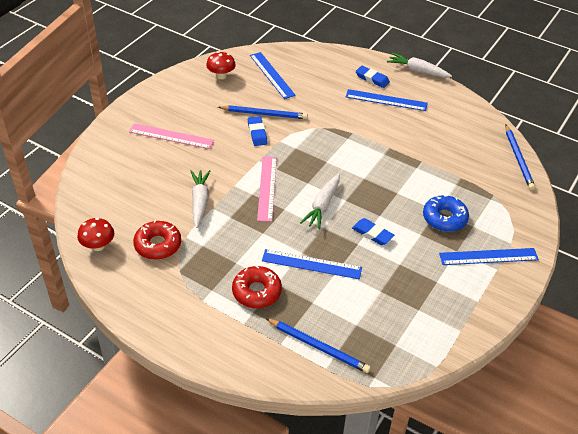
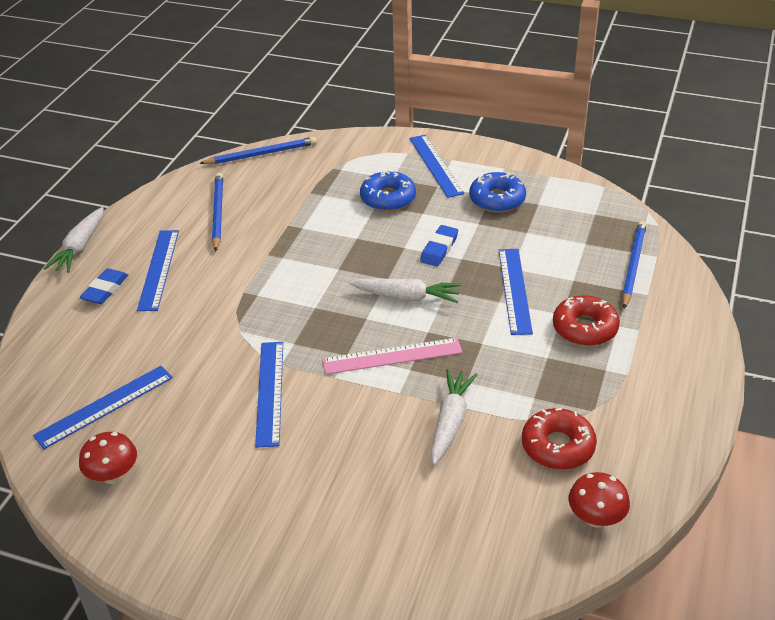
camera: 100 degrees left, 5 degrees down
pink ruler [129,123,214,149] -> none
white carrot [191,170,210,228] -> white carrot turned 120 degrees clockwise [431,369,478,465]
blue pencil [218,105,308,119] -> blue pencil moved to [212,173,223,251]
blue eraser [248,116,268,146] -> blue ruler [255,342,283,448]
none -> blue donut [469,172,526,213]

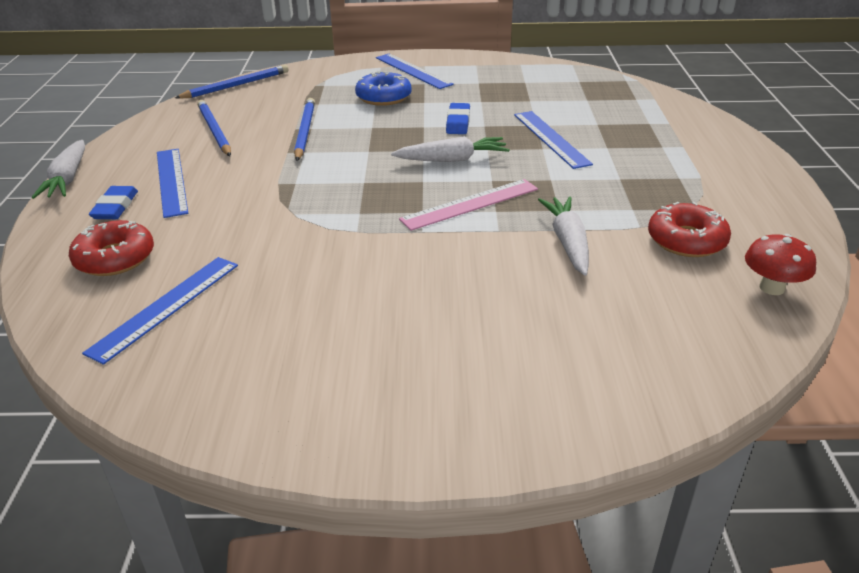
camera: 20 degrees left, 5 degrees down
red mushroom [79,432,137,484] -> none
blue ruler [255,342,283,448] -> none
blue donut [469,172,526,213] -> none
red donut [553,295,620,346] -> red donut moved to [69,220,154,276]
blue pencil [622,221,647,309] -> blue pencil moved to [294,98,315,161]

